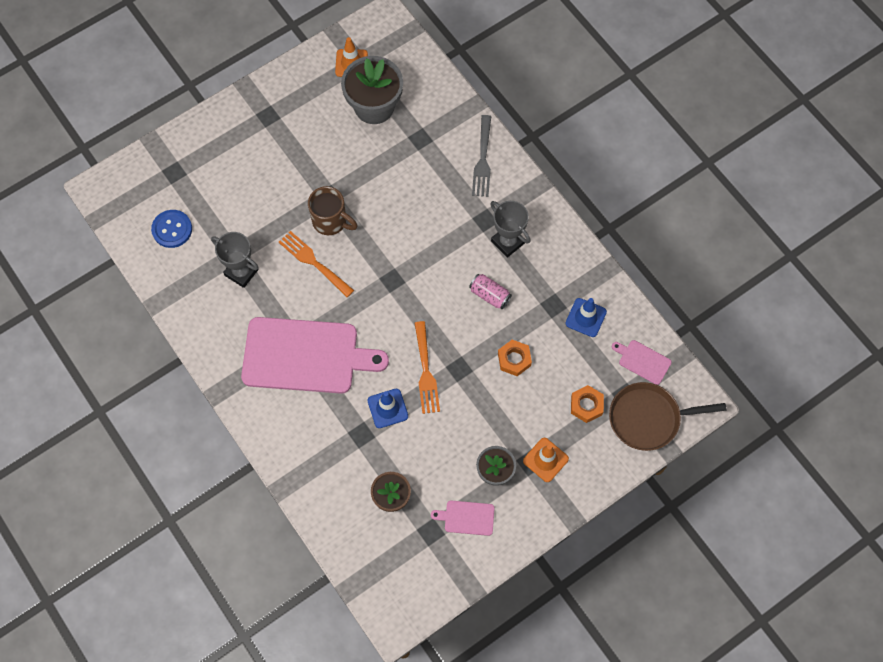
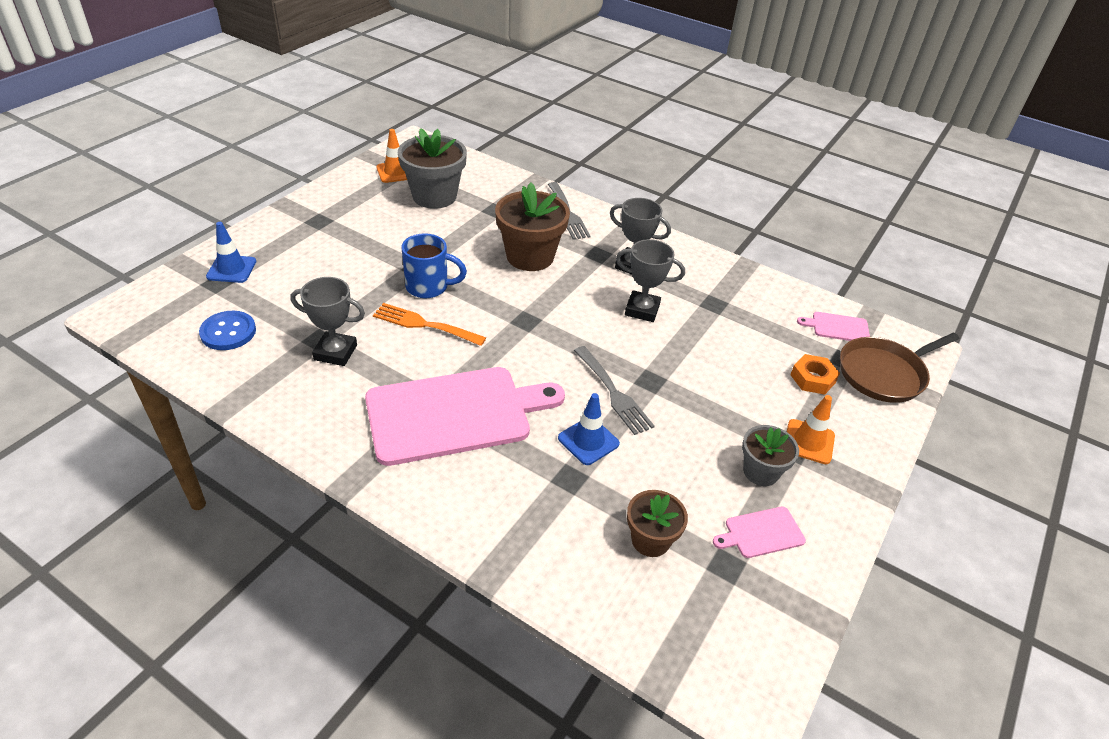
camera: 25 degrees left, 25 degrees down
brown mug [308,186,358,235] -> blue mug [401,233,467,298]
orange fork [415,321,440,414] -> grey fork [574,346,655,435]
pink can [469,274,512,309] -> grey trophy [616,239,685,322]
orange nut [498,340,532,376] -> none
blue traffic cone [565,298,607,337] -> blue traffic cone moved to [206,222,256,283]
none -> brown flower pot [495,183,570,271]

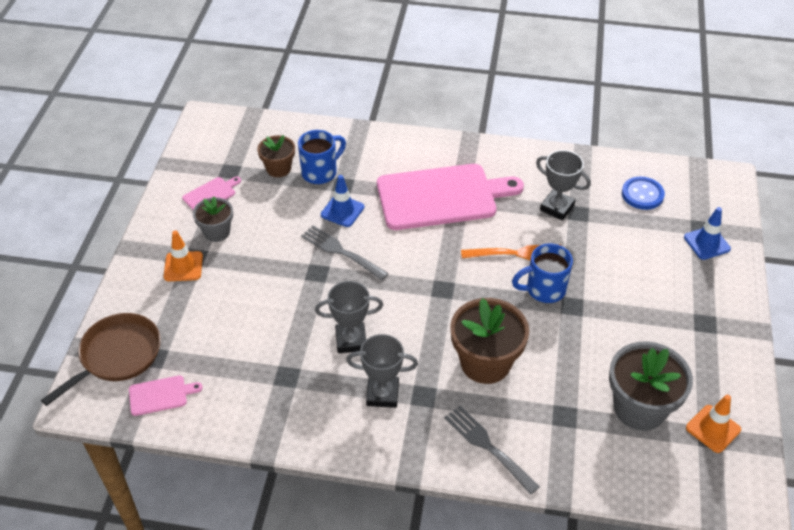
camera: 160 degrees right, 5 degrees up
grey trophy [291,277,365,366] -> grey trophy turned 45 degrees clockwise [536,150,591,221]
pink cutting board [365,367,565,466] -> pink cutting board turned 150 degrees counterclockwise [377,164,524,230]
orange nut [790,354,840,395] -> none
none -> blue mug [298,130,346,184]

